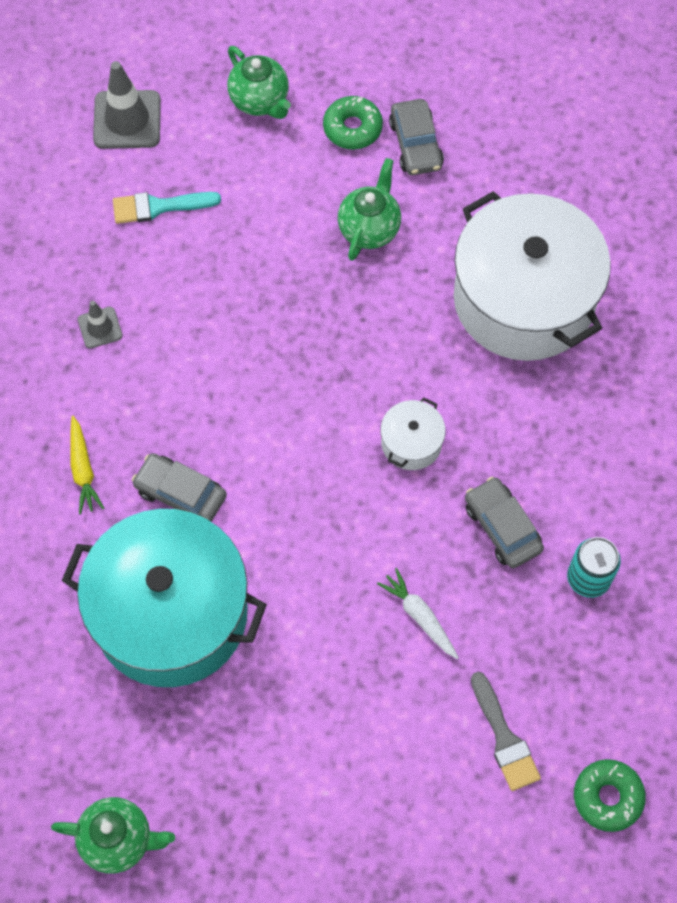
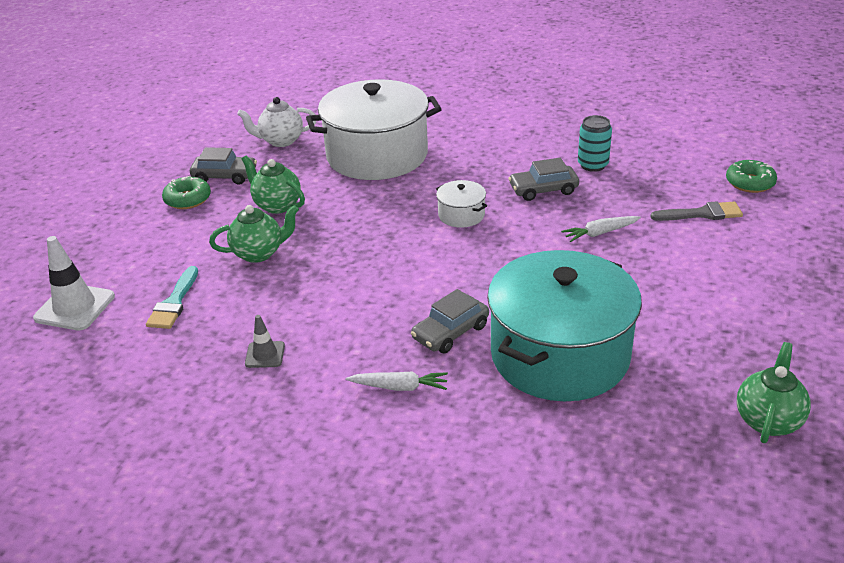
camera: 70 degrees left, 30 degrees down
yellow carrot [70,416,104,515] -> white carrot [346,371,448,391]
grey traffic cone [93,61,161,149] -> white traffic cone [33,236,115,331]
green teapot [227,46,291,119] -> green teapot moved to [209,205,299,263]
none -> white teapot [237,97,316,147]

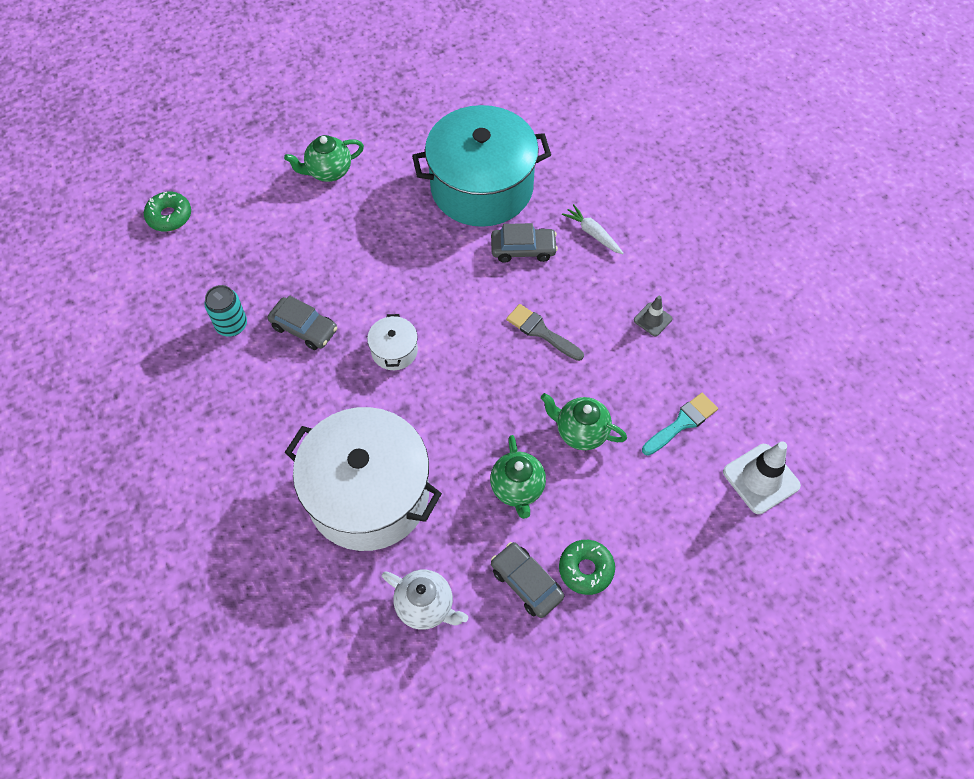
camera: 140 degrees left, 25 degrees up
white carrot [561,216,641,242] -> none
grey brush [650,201,743,221] -> grey brush moved to [506,304,584,361]
green teapot [737,342,811,443] -> green teapot moved to [284,135,364,182]

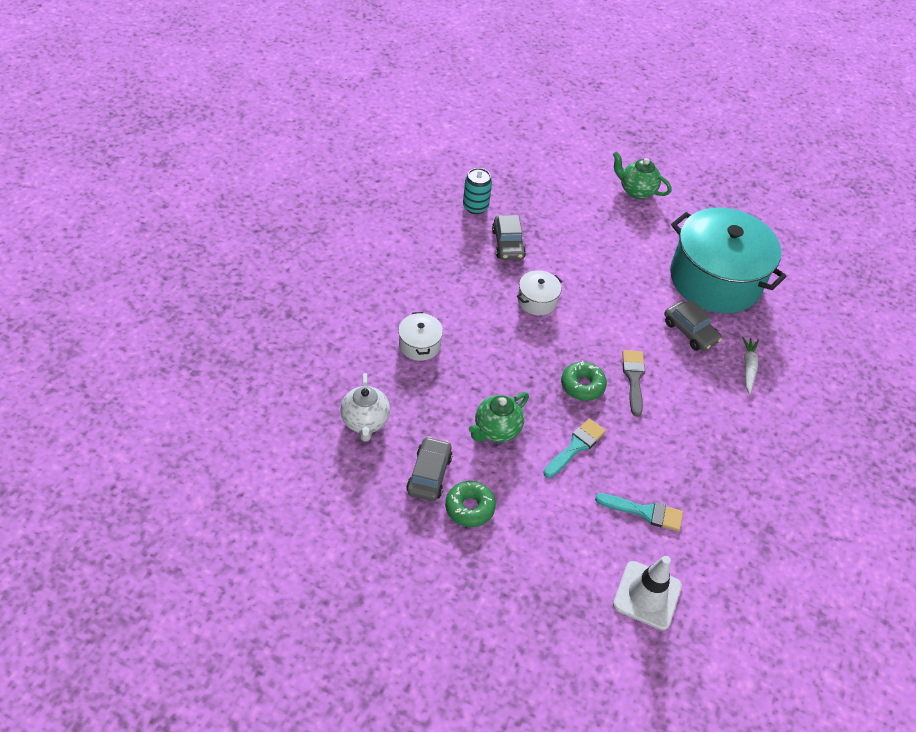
camera: 50 degrees right, 10 degrees down
green donut [144,192,191,232] -> green donut moved to [561,361,607,401]
white pot [285,407,442,551] -> white pot [398,312,443,361], size x0.41
green teapot [541,393,627,450] -> turquoise brush [543,418,606,478]
grey traffic cone [634,296,672,336] -> none

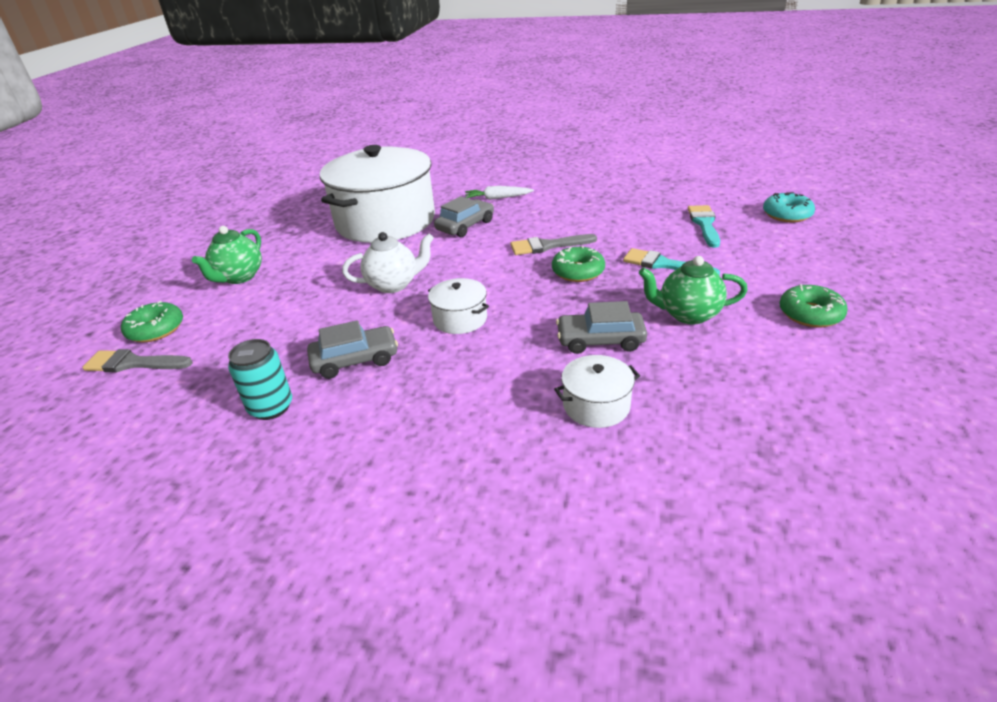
camera: 95 degrees left, 15 degrees down
white teapot [340,373,390,441] -> white teapot moved to [342,232,434,293]
grey car [406,436,453,501] -> grey car moved to [556,301,647,354]
green teapot [469,392,529,443] -> green teapot turned 150 degrees clockwise [639,256,748,325]
white traffic cone [613,556,682,630] -> turquoise donut [763,192,815,222]
turquoise pot [670,208,787,313] -> white pot [320,145,435,243]
none -> grey brush [82,349,193,372]
none -> green donut [121,301,183,342]

